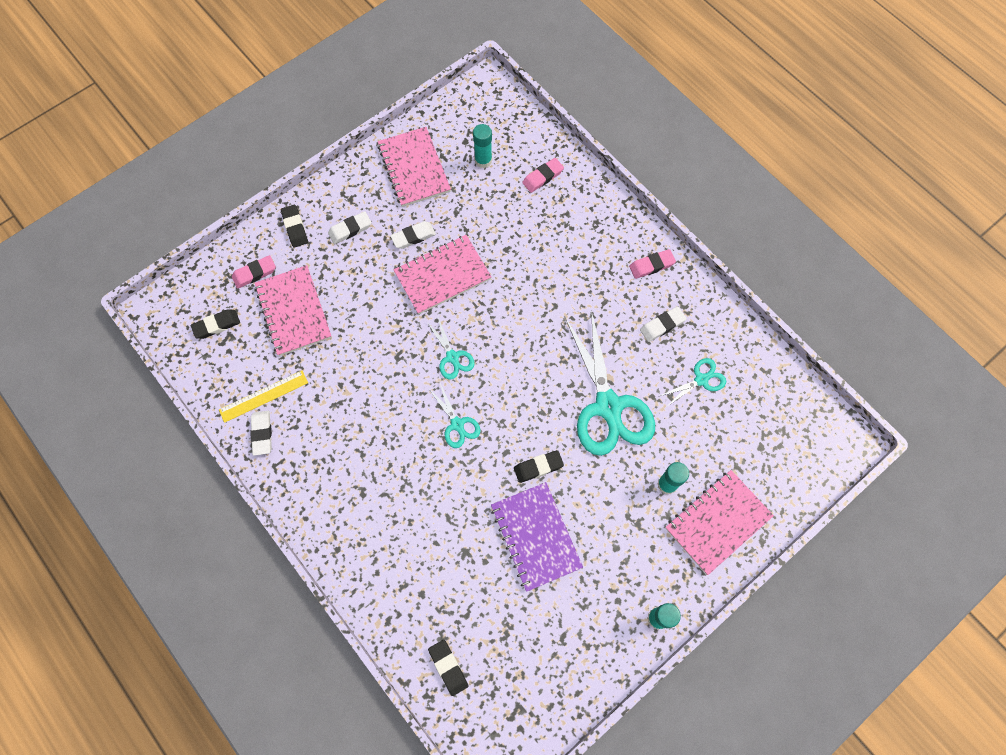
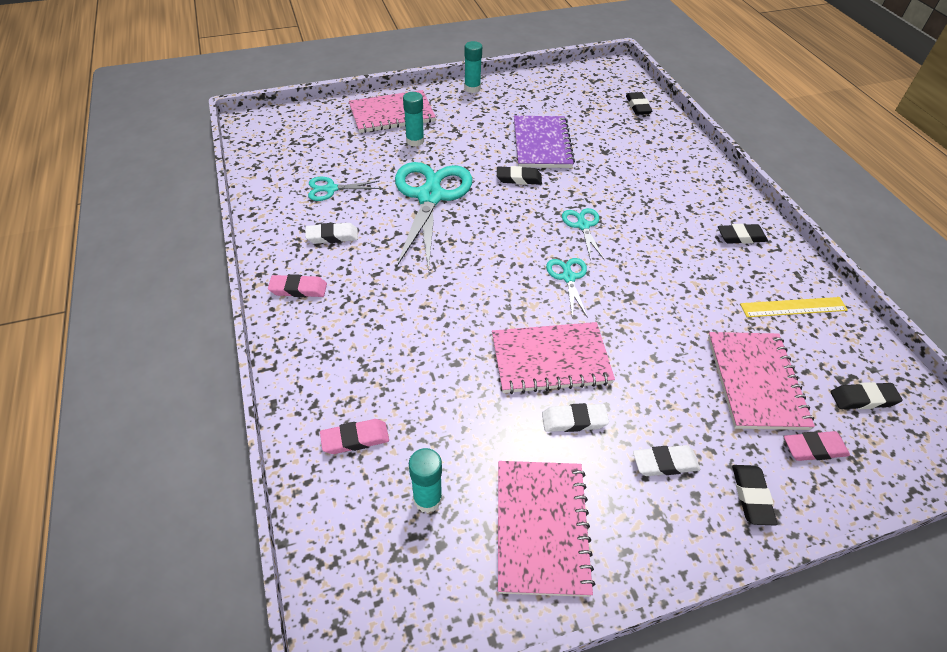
camera: 160 degrees left, 20 degrees down
white eraser [250,411,272,456] -> none
none -> black eraser [718,224,768,244]

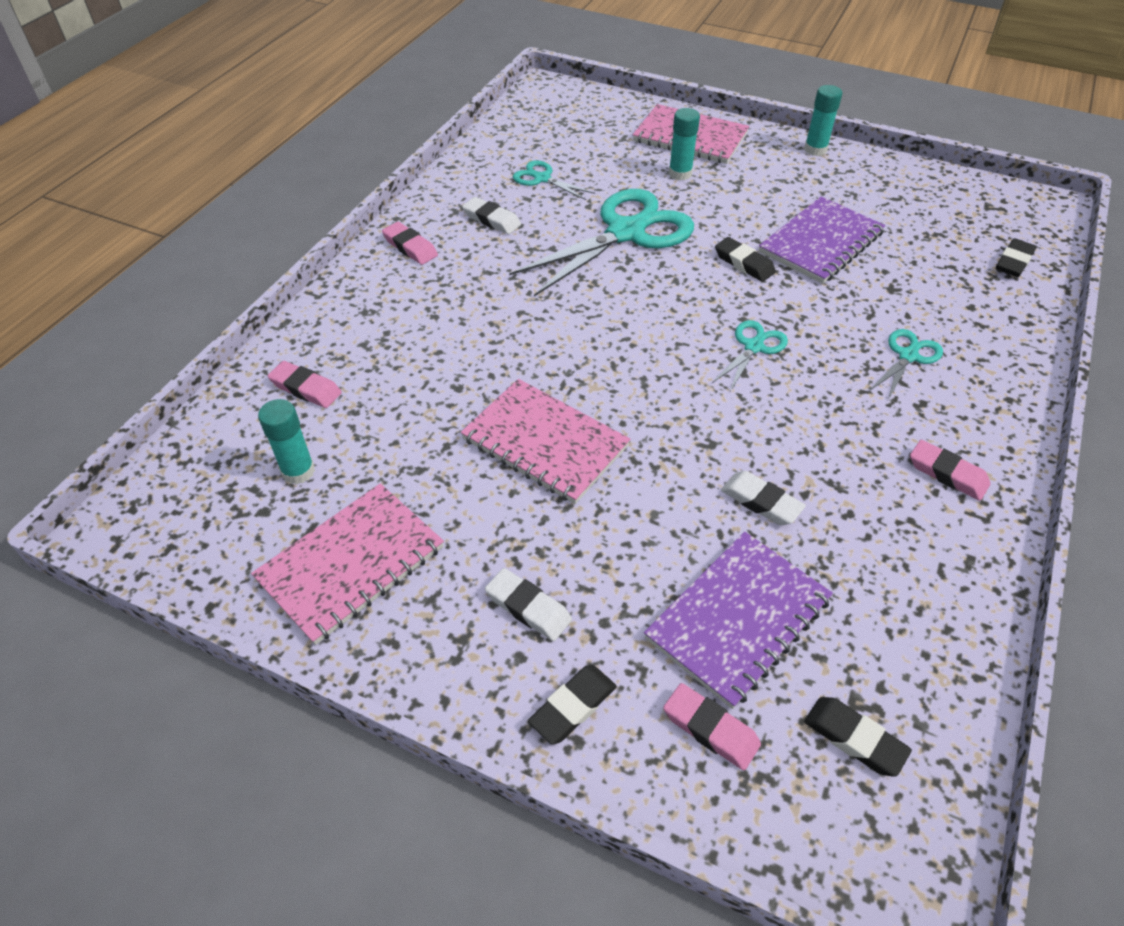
camera: 45 degrees right, 0 degrees up
white eraser [542,403,609,432] -> white eraser moved to [721,471,806,525]
turquoise scissors [546,258,588,318] -> turquoise scissors moved to [869,329,943,400]
pink notebook [708,332,815,430] -> purple notebook [644,532,833,709]
black eraser [718,224,768,244] -> pink eraser [910,440,991,501]
yellow ruler [740,297,848,317] -> none

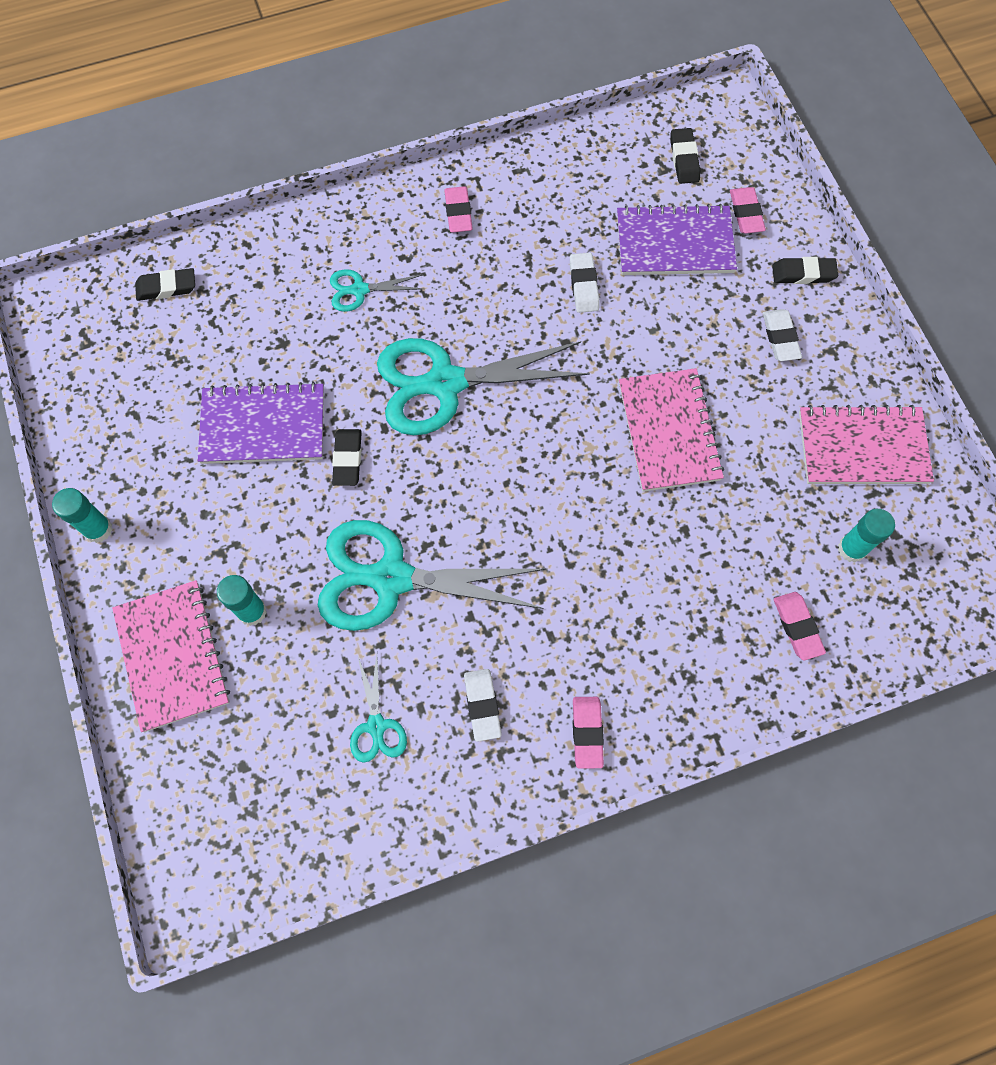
camera: 135 degrees left, 20 degrees up
turquoise scissors [712,320,788,391] -> turquoise scissors [377,338,590,435], size x2.15

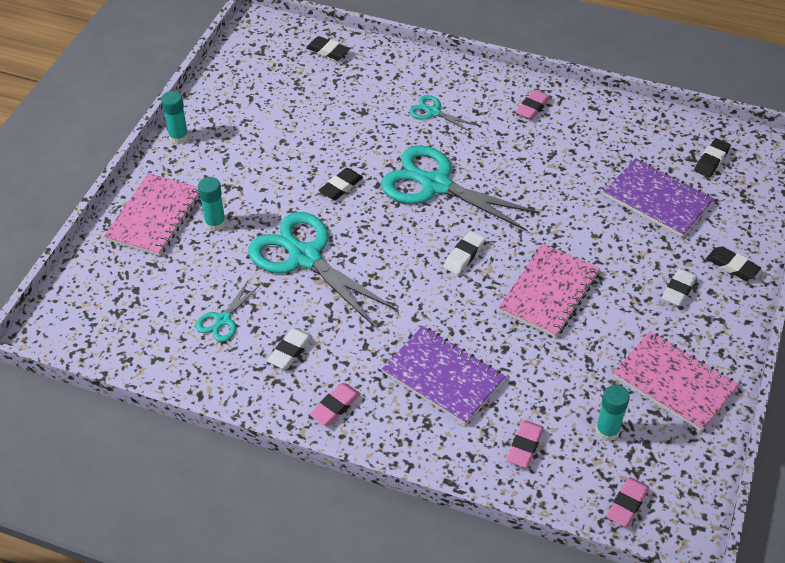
camera: 40 degrees right, 20 degrees down
purple notebook [198,382,324,464] -> purple notebook moved to [382,326,506,425]
white eraser [570,253,599,313] -> white eraser moved to [443,231,485,275]
pink eraser [730,187,766,233] -> pink eraser moved to [606,477,649,527]

